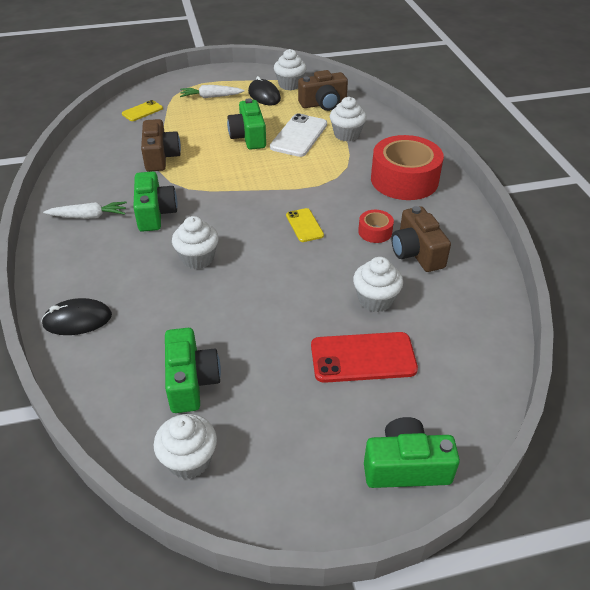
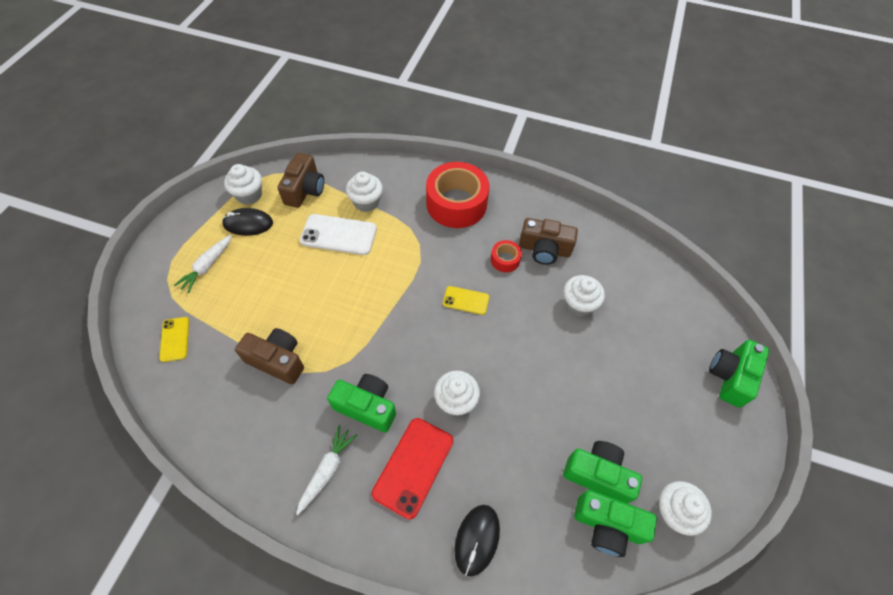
camera: 60 degrees left, 15 degrees up
green camera [227,98,266,150] -> green camera moved to [574,490,657,557]
white phone [270,113,327,157] -> white phone turned 45 degrees counterclockwise [300,214,377,255]
red phone [311,332,418,383] -> red phone moved to [372,418,453,520]

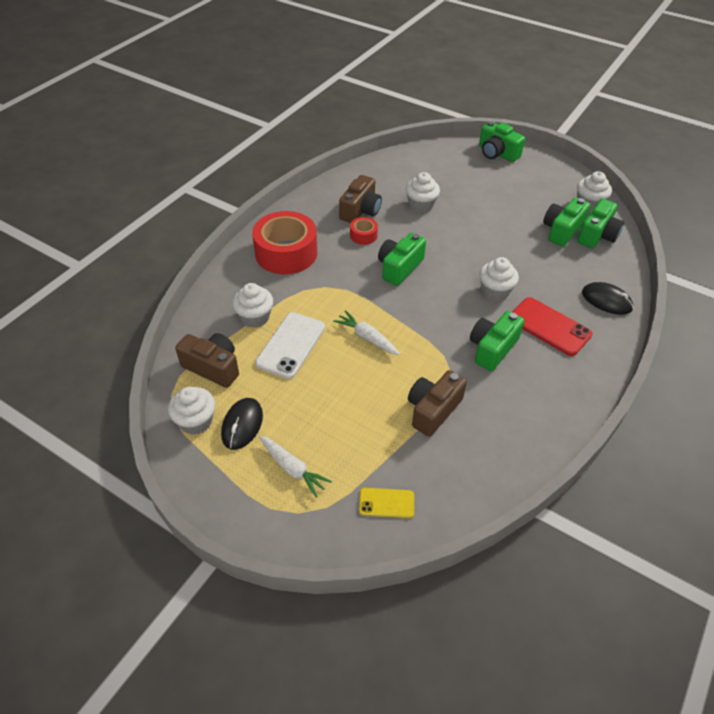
camera: 75 degrees left, 10 degrees down
white carrot [296,425,358,515] -> white carrot moved to [333,310,400,355]
yellow phone [443,286,489,315] -> green camera [378,233,426,286]

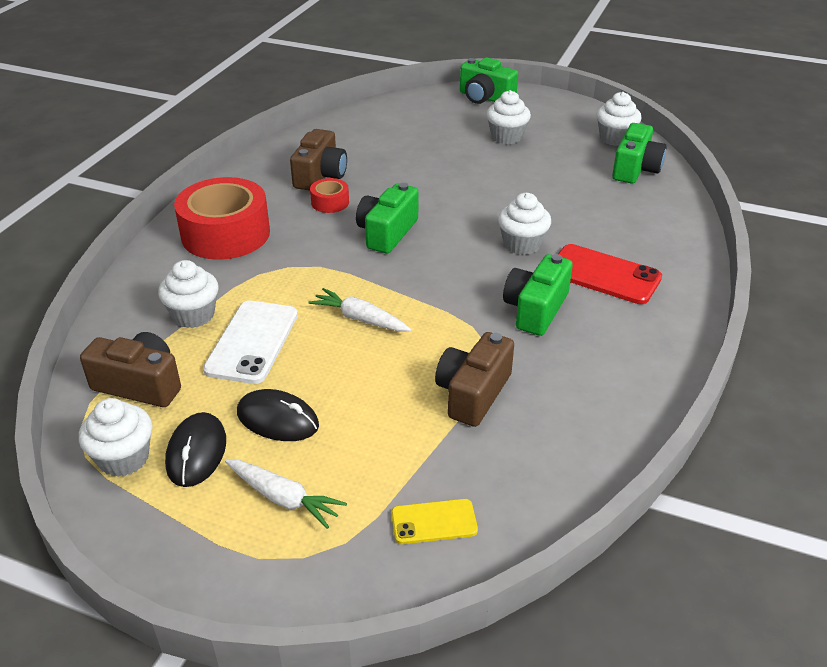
camera: 10 degrees left, 10 degrees down
white cupcake [406,172,440,213] -> white cupcake moved to [486,90,531,144]
green camera [543,198,590,247] -> none
black mouse [582,282,633,315] -> black mouse moved to [237,389,319,441]

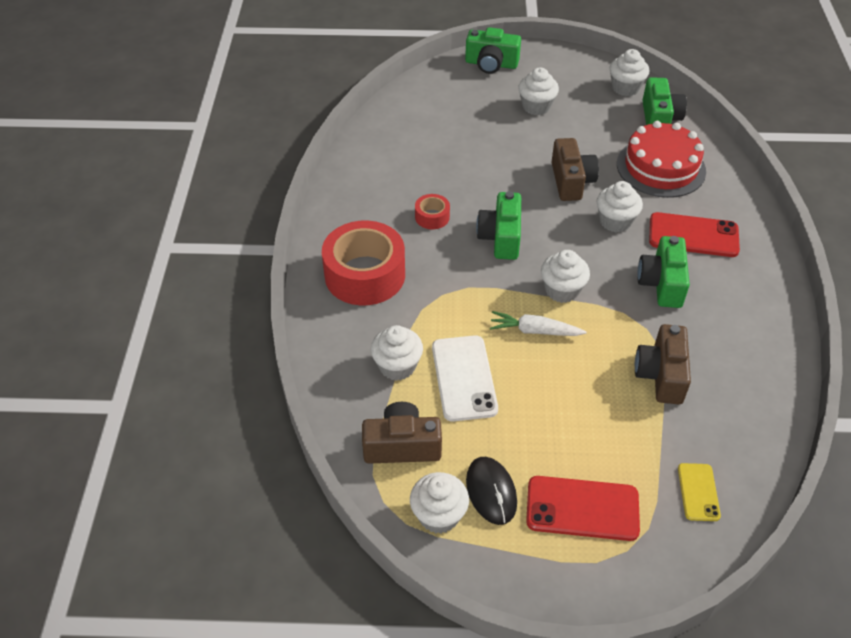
camera: 20 degrees left, 10 degrees up
white carrot [225,460,347,529] -> red phone [526,476,640,541]
black mouse [237,389,319,441] -> none
brown camera [290,129,347,191] -> brown camera moved to [552,138,599,201]
yellow phone [391,499,478,544] -> yellow phone turned 60 degrees counterclockwise [678,463,721,521]
none -> white cupcake [541,250,590,303]
none -> red cake [617,121,706,198]

